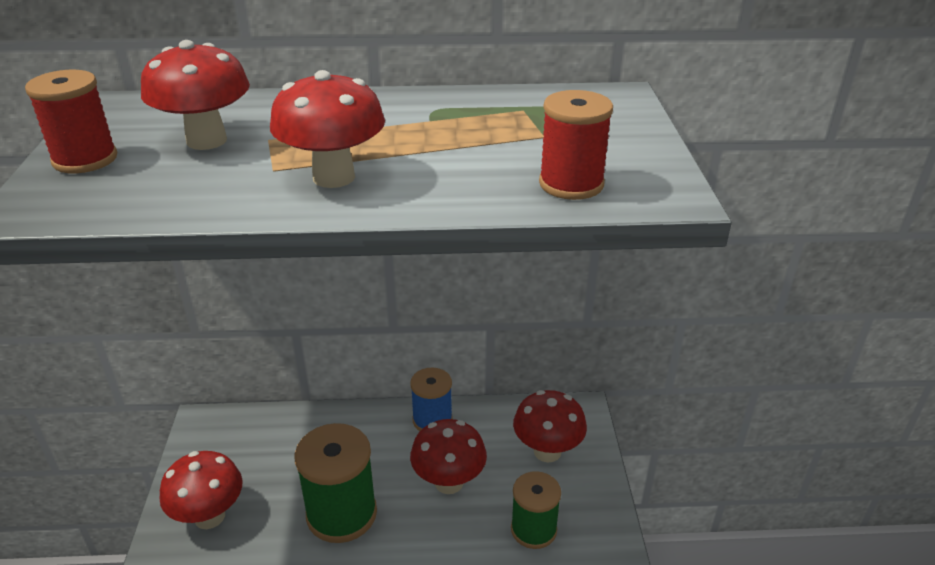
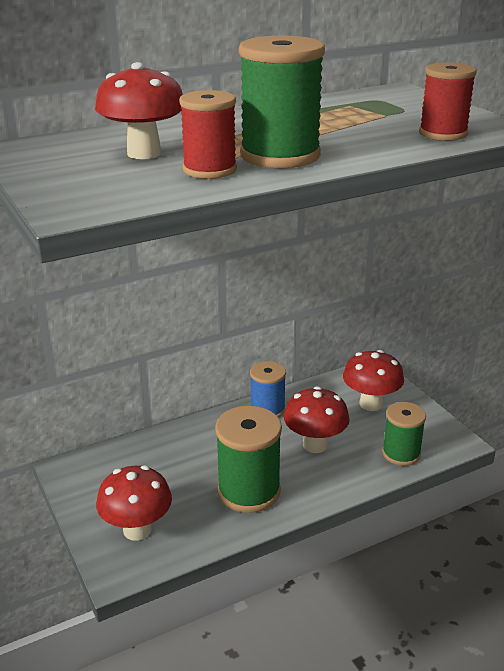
camera: 25 degrees left, 5 degrees down
red spool [25,70,117,174] -> red spool moved to [179,90,237,179]
red mushroom [270,70,385,188] -> green spool [239,36,325,168]

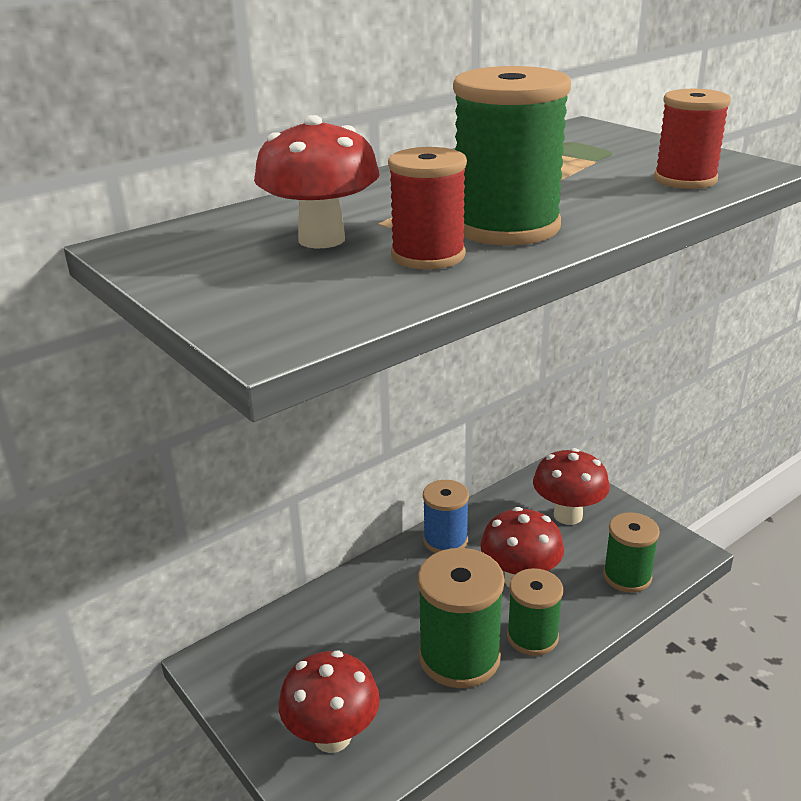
camera: 10 degrees left, 0 degrees up
none -> green spool [507,568,563,656]

